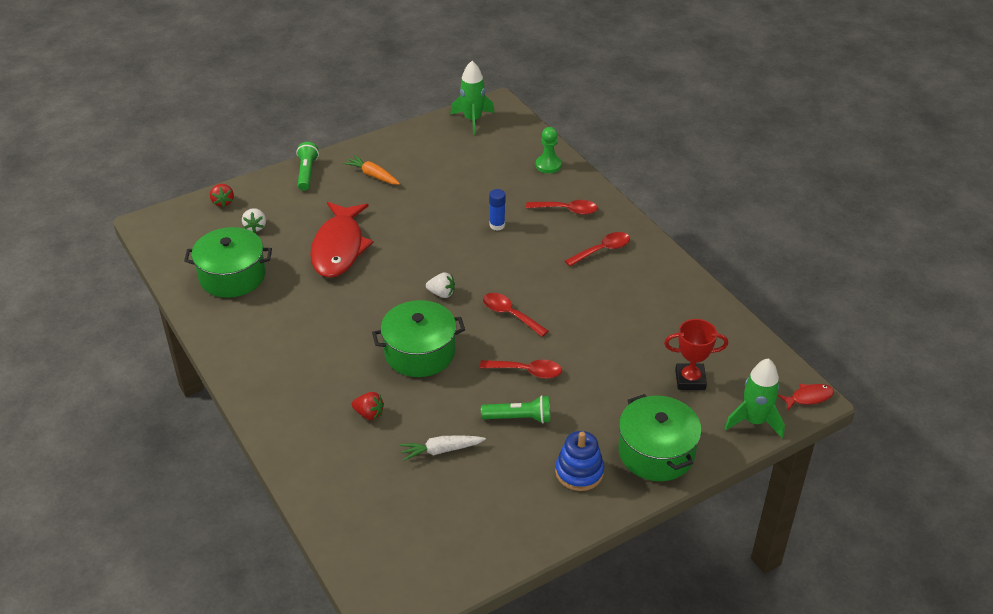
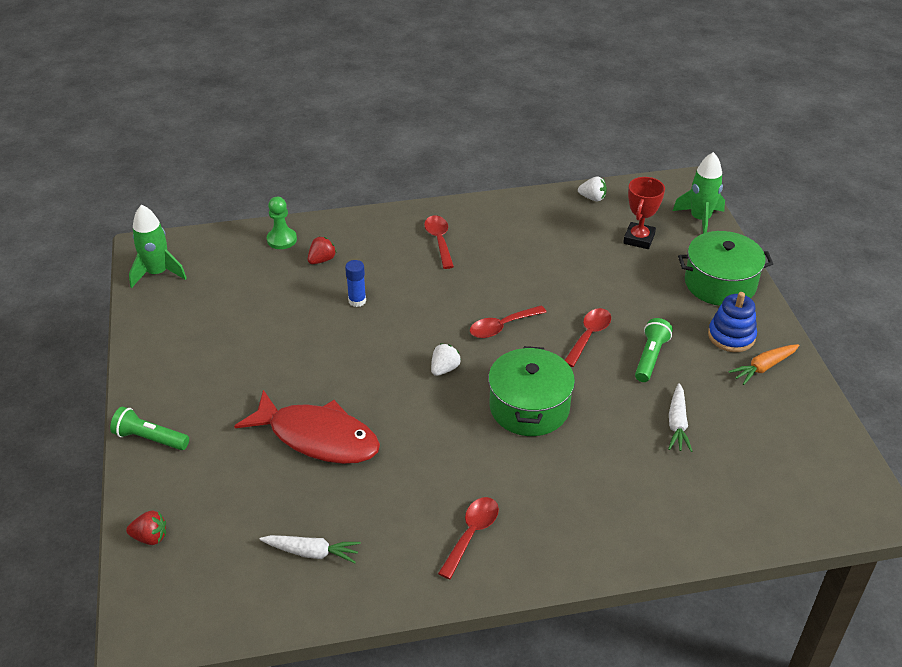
camera: 70 degrees left, 0 degrees up
green pot [184,227,272,298] -> white carrot [260,535,361,563]
white strawberry [242,208,266,233] -> white strawberry moved to [578,176,607,201]
orange carrot [343,155,400,185] -> orange carrot moved to [728,344,799,385]
red strawberry [352,392,384,420] -> red strawberry moved to [308,236,336,264]
red spoon [526,200,598,215] -> red spoon moved to [438,497,499,579]
red fish [778,384,834,410] -> none

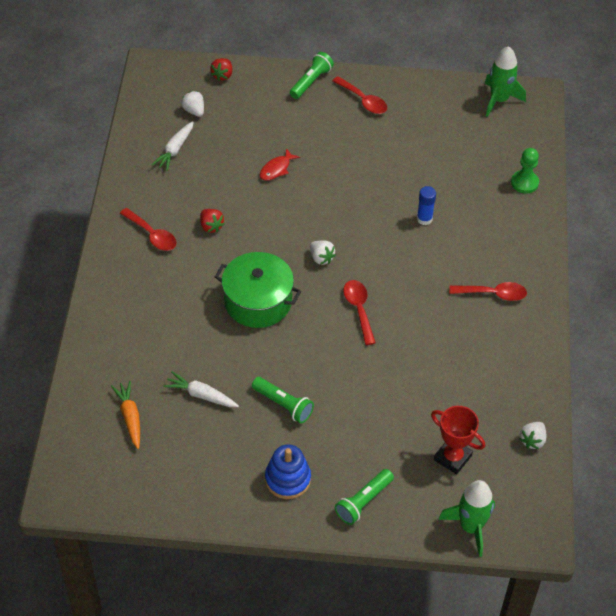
camera: 105 degrees right, 10 degrees up
red fish [234,390,380,464] -> red fish [260,148,300,181], size x0.43
red strawberry [308,236,336,264] -> red strawberry moved to [200,209,224,233]
red spoon [565,308,611,367] -> red spoon moved to [333,76,387,114]
green pot [678,231,773,306] -> green flashlight [335,469,394,525]
orange carrot [728,344,799,385] -> orange carrot moved to [111,381,140,449]
none -> white strawberry [181,91,204,117]

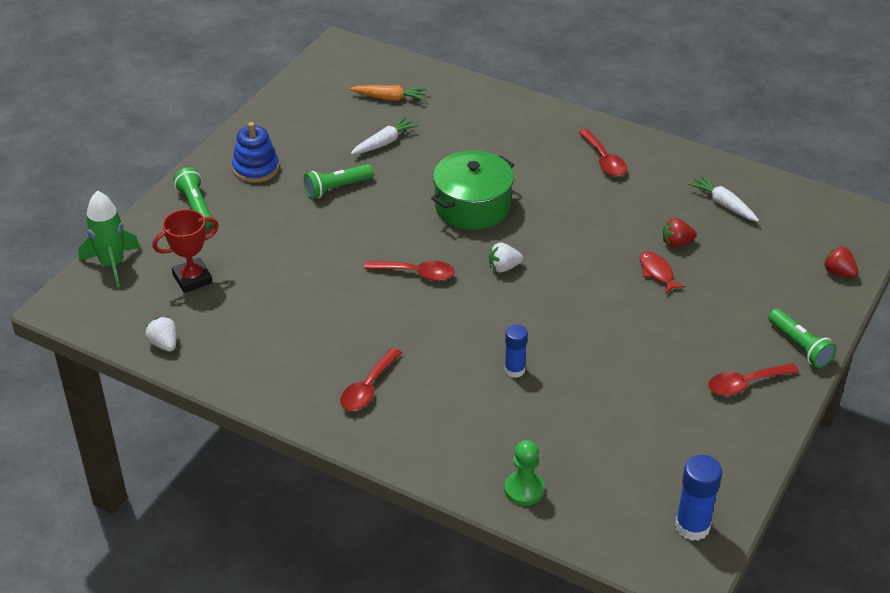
camera: 115 degrees right, 10 degrees down
red spoon [120,208,177,251] -> red spoon turned 90 degrees counterclockwise [579,129,627,176]
white strawberry [181,91,204,117] -> none
red strawberry [200,209,224,233] -> red strawberry moved to [663,218,697,248]
green rocket [484,46,526,117] -> blue glue stick [675,455,722,541]

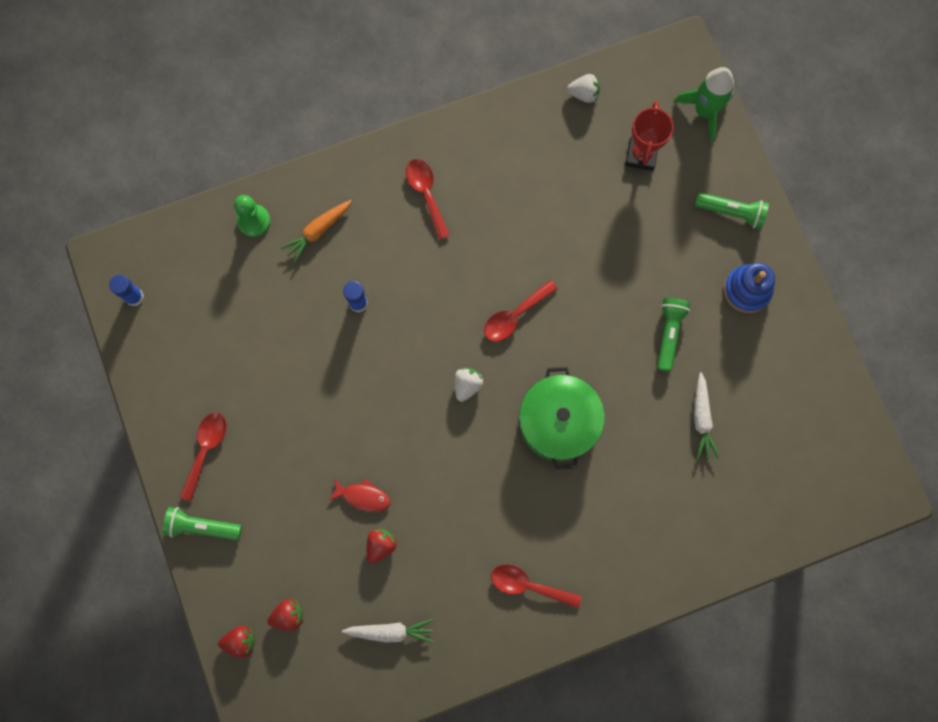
camera: 130 degrees right, 35 degrees up
orange carrot [350,85,428,101] -> orange carrot moved to [281,200,352,263]
blue glue stick [675,455,722,541] -> blue glue stick [109,275,144,306], size x0.66
none -> red strawberry [267,599,303,630]

